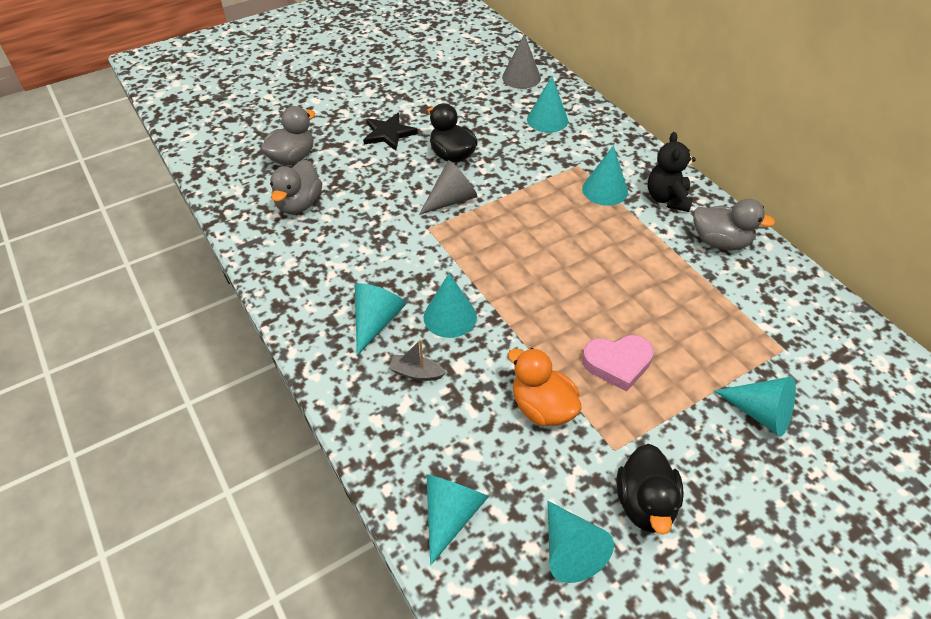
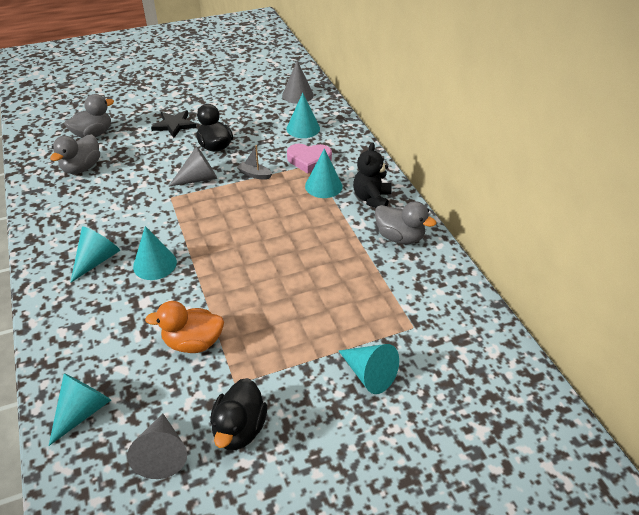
camera: 10 degrees right, 5 degrees down
grey boat [389,339,446,381] -> grey boat moved to [237,145,272,180]
orange duck [508,348,582,426] -> orange duck turned 60 degrees counterclockwise [145,301,224,353]
turquoise cone [547,501,614,583] -> grey cone [127,413,187,479]
pink heart [582,335,654,392] -> pink heart moved to [287,144,332,174]

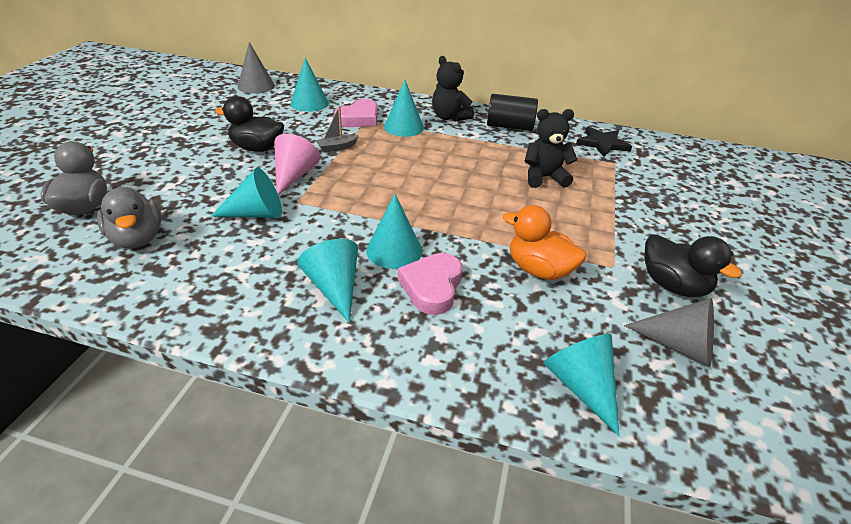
camera: 55 degrees left, 5 degrees down
orange duck [145,301,224,353] -> orange duck turned 90 degrees clockwise [503,205,586,280]
black star [151,110,197,138] -> black star moved to [576,127,632,157]
grey cone [168,146,217,187] -> pink cone [274,134,320,195]
turquoise cone [339,344,399,394] -> turquoise cone moved to [211,168,282,218]
grey duck [375,201,437,244] -> black cylinder [487,94,538,131]
none -> pink heart [398,253,462,315]
none -> black teddy bear [525,109,578,188]

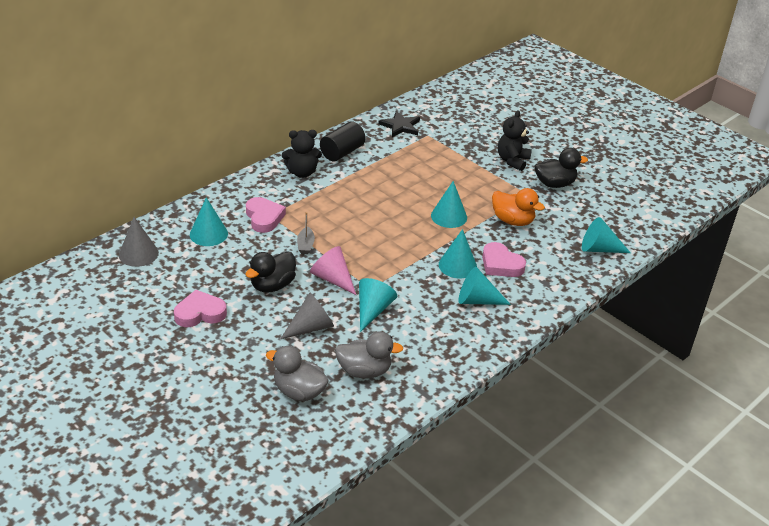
camera: 60 degrees left, 0 degrees up
turquoise cone [384,80,424,137] -> turquoise cone moved to [431,181,467,228]
orange duck [503,205,586,280] -> orange duck turned 120 degrees counterclockwise [492,188,545,226]
black teddy bear [525,109,578,188] -> black teddy bear moved to [498,110,532,171]
grey cone [624,298,714,367] -> grey cone moved to [280,293,334,339]
none -> pink heart [174,290,227,327]

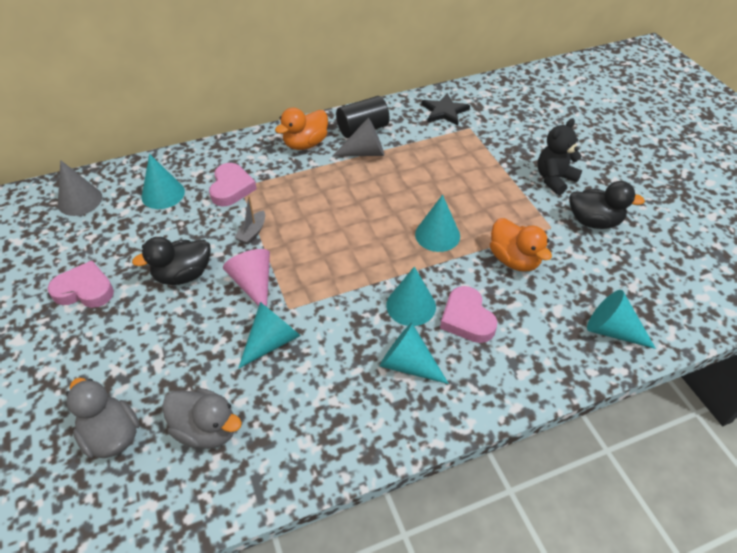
camera: 25 degrees right, 10 degrees up
grey cone [280,293,334,339] -> grey cone moved to [332,118,384,157]
black teddy bear [282,130,322,178] -> orange duck [275,108,328,150]

